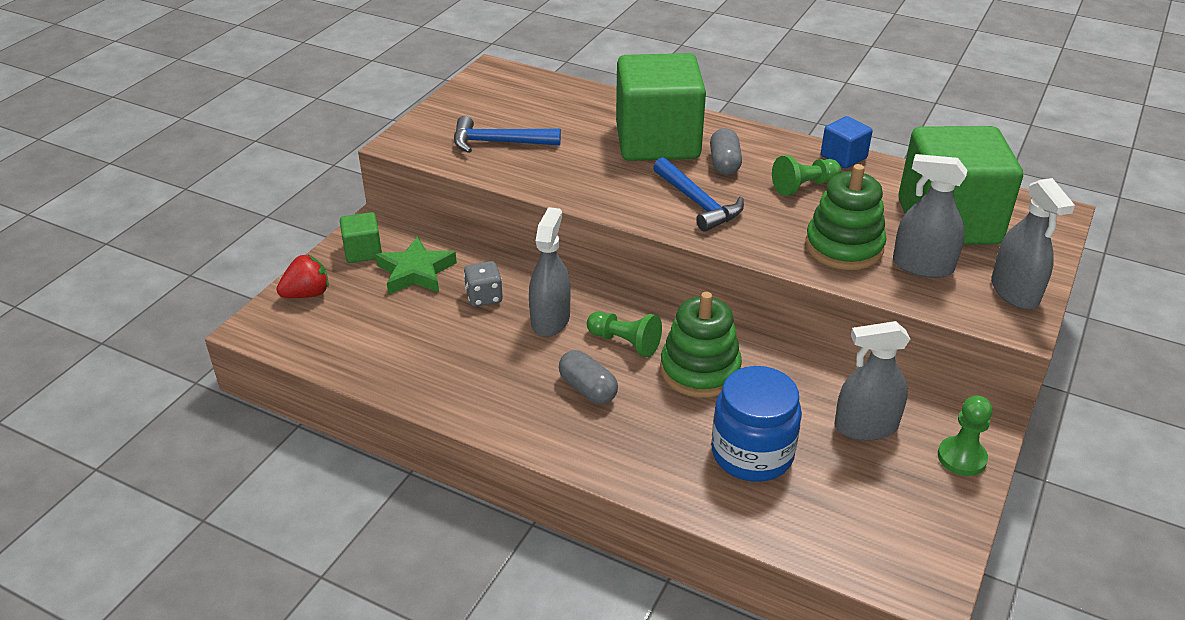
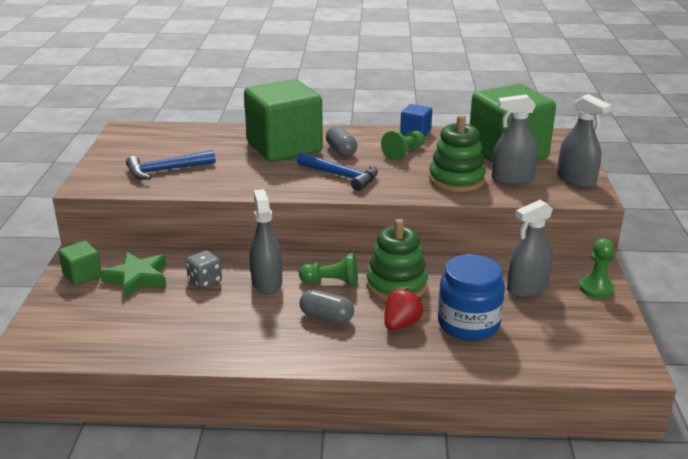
camera: 25 degrees left, 10 degrees down
red strawberry [277,255,329,298] -> red strawberry moved to [384,288,423,330]

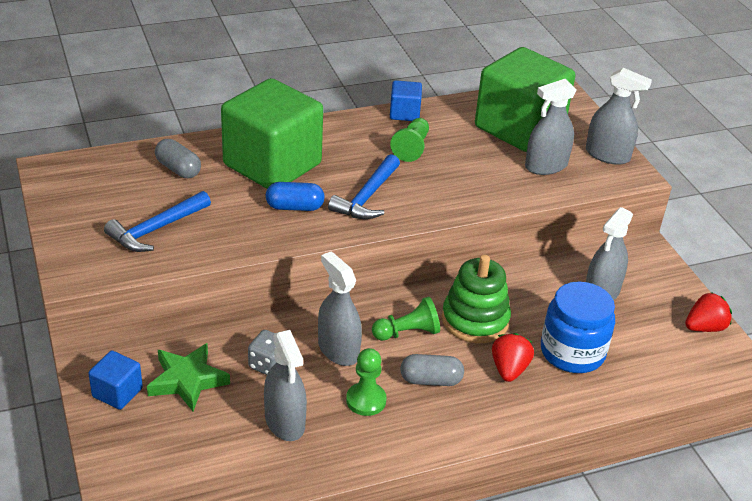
camera: 25 degrees left, 10 degrees up
green cube [58,241,101,286] -> blue cube [88,351,143,410]
blue hammer [297,152,378,191] -> blue hammer turned 105 degrees clockwise [328,154,400,219]
grey capsule [326,126,357,157] -> grey capsule moved to [155,139,201,178]
green stacking toy [429,115,486,192] -> none
green pawn [579,238,614,299] -> green pawn moved to [346,348,387,416]
none -> grey spray bottle [264,330,307,441]
none -> blue capsule [266,182,325,211]
none -> red strawberry [685,292,732,332]

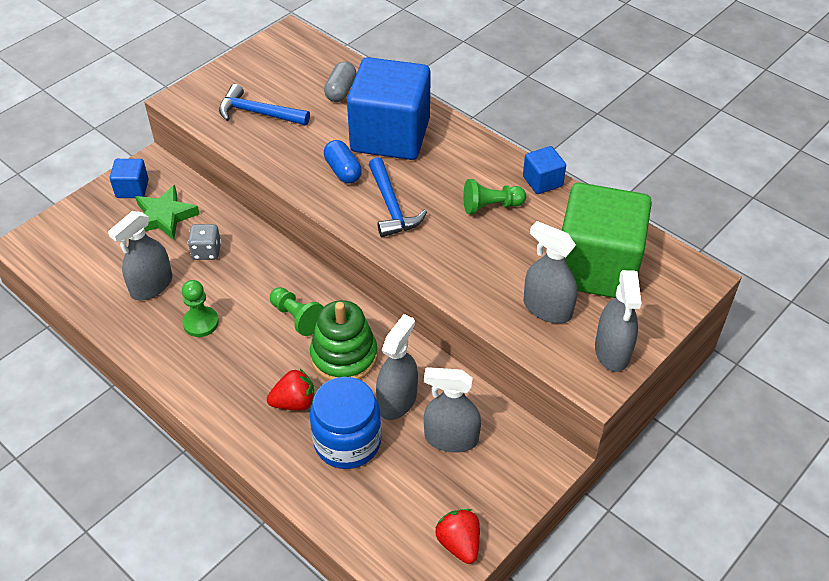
camera: 65 degrees right, 10 degrees up
green cube [221,78,323,189] -> blue cube [347,57,431,160]
grey spray bottle [318,251,362,366] -> grey spray bottle moved to [376,314,418,420]
blue hammer [328,154,400,219] -> blue hammer turned 105 degrees counterclockwise [369,157,427,237]
grey capsule [400,354,464,386] -> none
red strawberry [685,292,732,332] -> red strawberry turned 150 degrees counterclockwise [436,509,480,564]

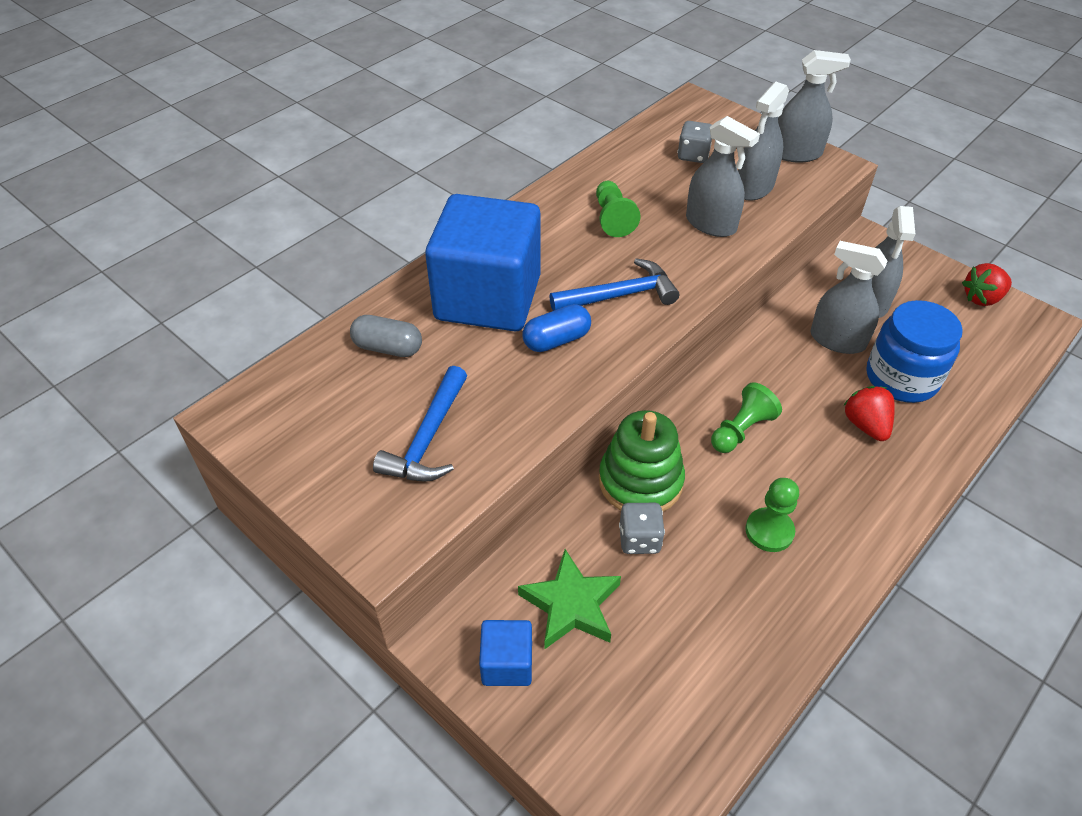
camera: 90 degrees left, 0 degrees up
grey spray bottle [108,211,172,301] -> grey spray bottle moved to [686,116,760,237]
green stacking toy [310,300,377,380] -> green stacking toy moved to [599,410,685,512]
blue cube [523,146,566,194] -> none
green cube [562,183,652,298] -> grey dice [677,121,712,163]

